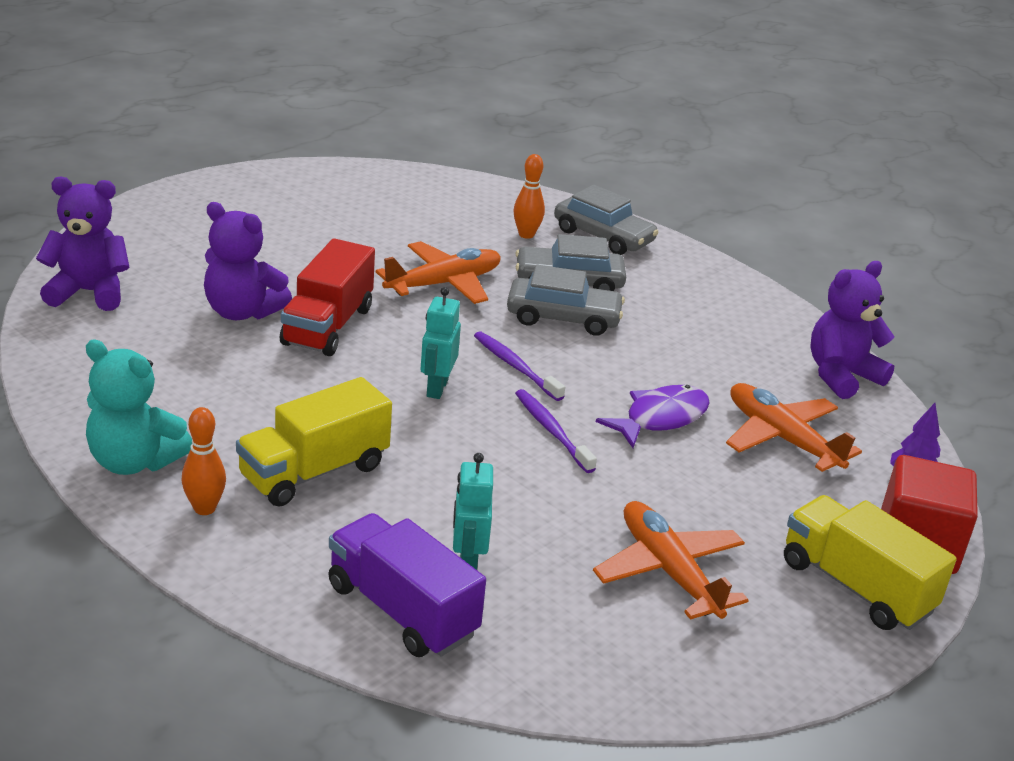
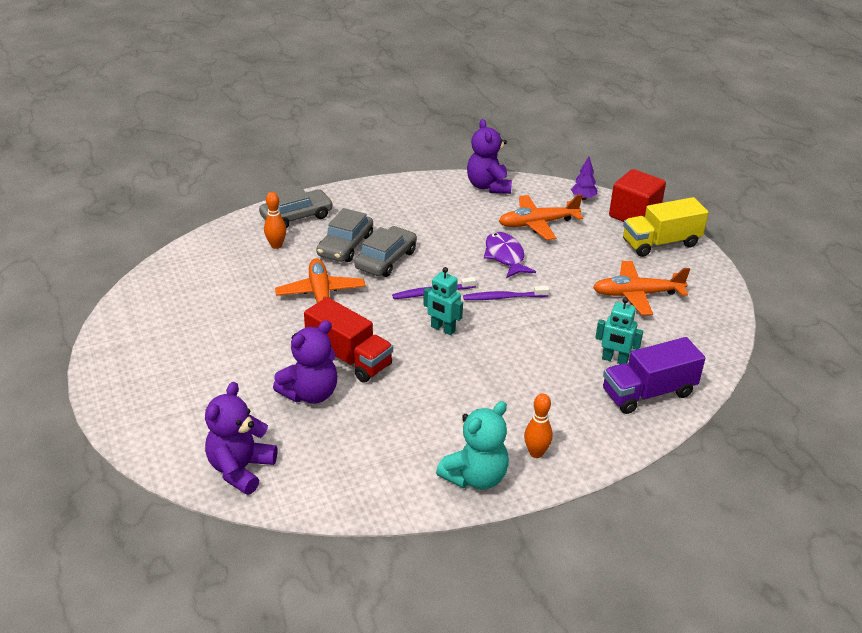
camera: 65 degrees left, 5 degrees up
yellow truck [236,377,392,507] -> none

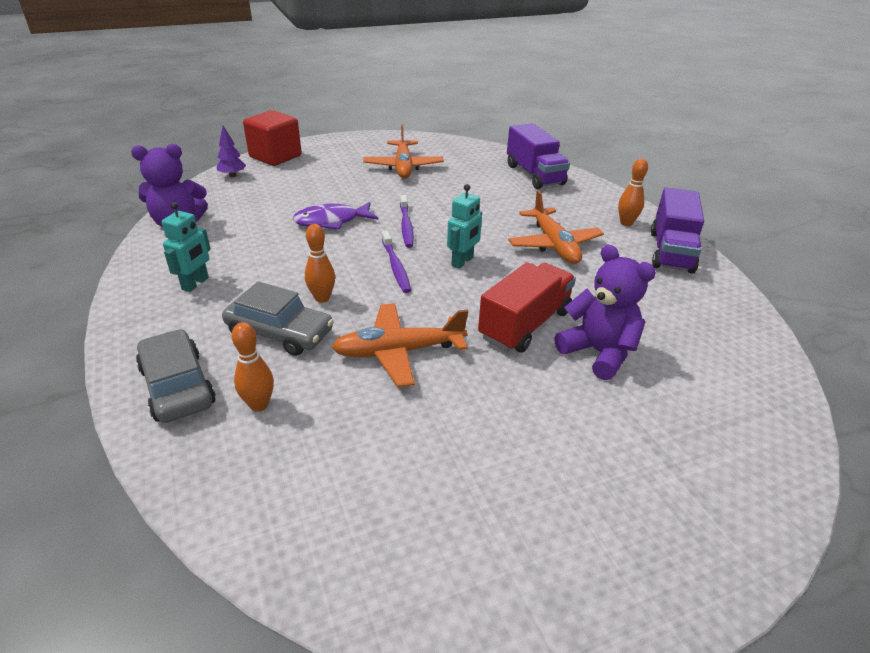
camera: 90 degrees left, 0 degrees up
purple teddy bear [205,382,277,495] -> none
grey car [354,226,417,277] -> orange bowling pin [305,224,335,303]
turquoise teddy bear [436,401,509,490] -> purple truck [651,188,704,274]
orange plane [499,194,583,240] -> orange plane moved to [508,190,604,264]
turquoise robot [595,297,643,364] -> turquoise robot moved to [162,202,211,292]
yellow truck [623,197,709,257] -> none

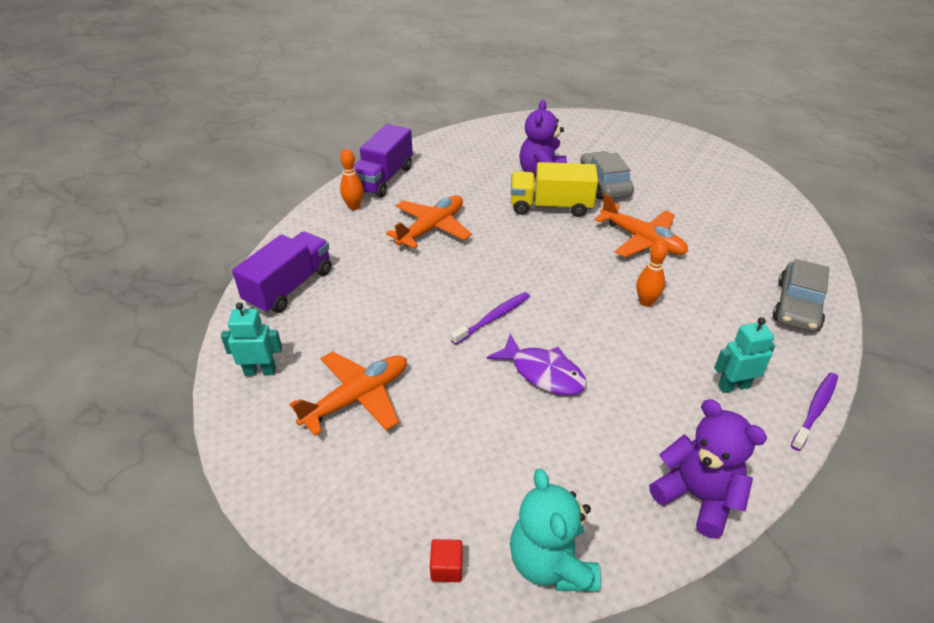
camera: 125 degrees left, 5 degrees up
purple tree [217,126,246,177] -> turquoise teddy bear [510,469,601,591]
grey car [222,281,334,356] -> grey car moved to [580,151,634,199]
orange bowling pin [231,322,274,412] -> none
red cube [243,110,302,166] -> red cube [430,539,463,582], size x0.42
purple toothbrush [382,231,411,293] -> purple toothbrush moved to [791,373,838,451]
turquoise robot [447,184,482,269] -> turquoise robot moved to [221,302,282,376]
red truck [478,262,576,353] -> yellow truck [511,162,598,217]
purple truck [651,188,704,274] -> purple truck turned 135 degrees clockwise [354,124,413,198]

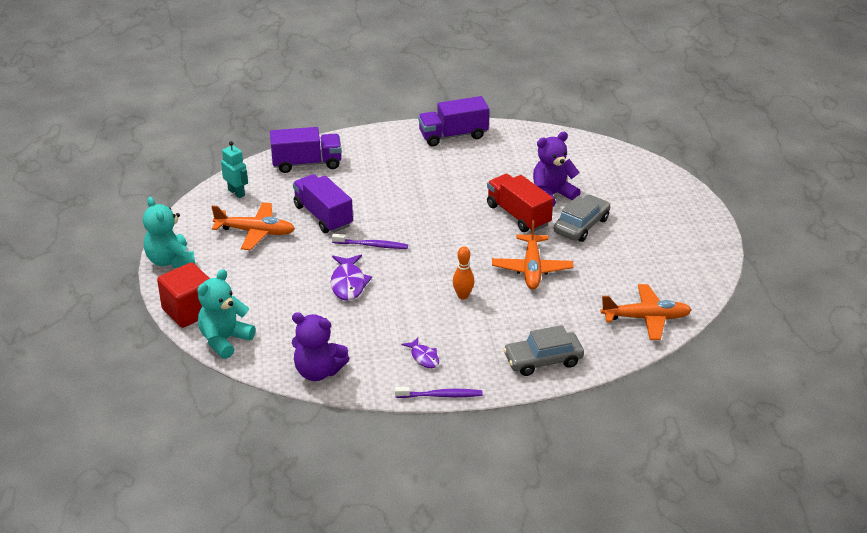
camera: 50 degrees right, 5 degrees down
orange bowling pin [340,149,364,210] -> none
orange plane [386,195,472,249] -> orange plane moved to [601,284,692,340]
red cube [430,539,463,582] -> red cube [157,262,210,328], size x2.38
yellow truck [511,162,598,217] -> red truck [487,174,553,232]
purple teddy bear [649,399,767,539] -> purple teddy bear turned 105 degrees clockwise [292,312,350,381]
turquoise robot [714,317,775,393] -> purple fish [401,337,439,368]
none -> turquoise teddy bear [143,197,195,268]
none -> purple truck [293,174,353,233]

